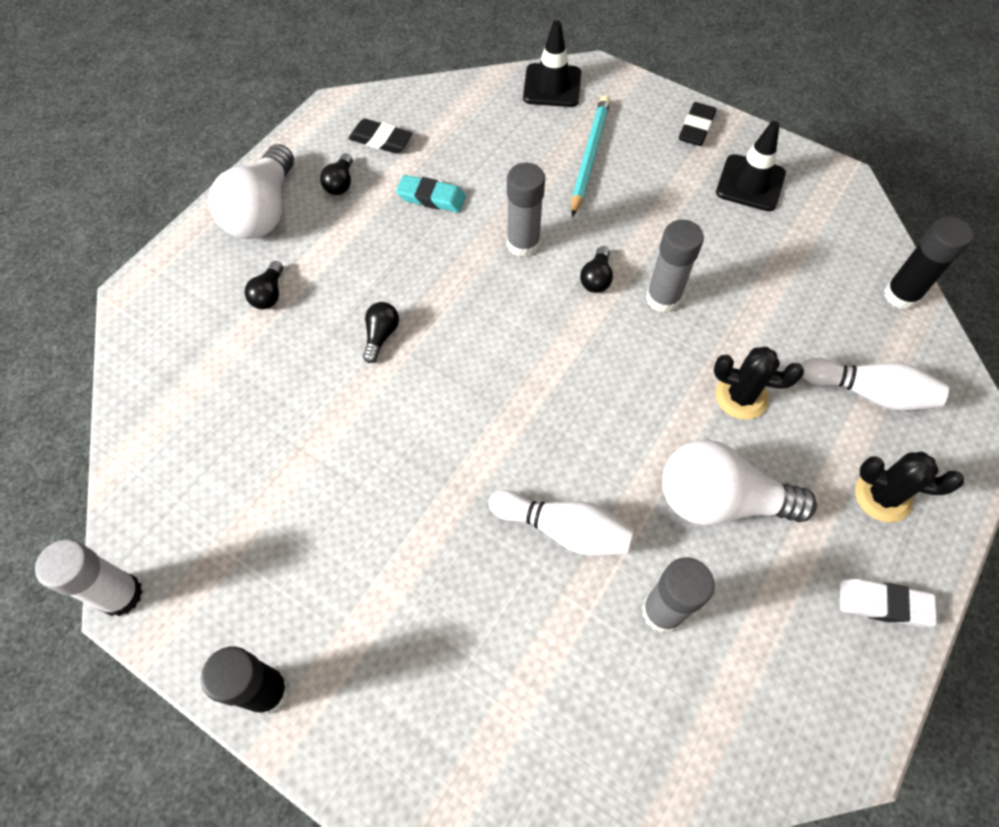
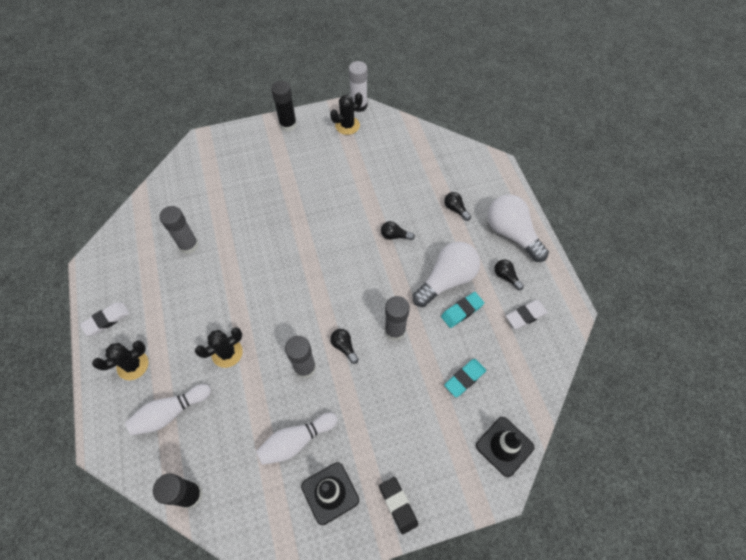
camera: 130 degrees right, 0 degrees up
black eraser [348,118,412,154] -> white eraser [506,300,548,329]
black light bulb [363,302,399,363] -> black light bulb turned 135 degrees clockwise [381,221,415,240]
white bowling pin [489,490,634,556] -> white bowling pin moved to [256,413,338,465]
turquoise pencil [571,96,611,217] -> none
white light bulb [662,440,817,525] -> white light bulb moved to [413,242,480,307]
none -> black cactus [330,92,363,135]
none -> turquoise eraser [444,359,486,397]

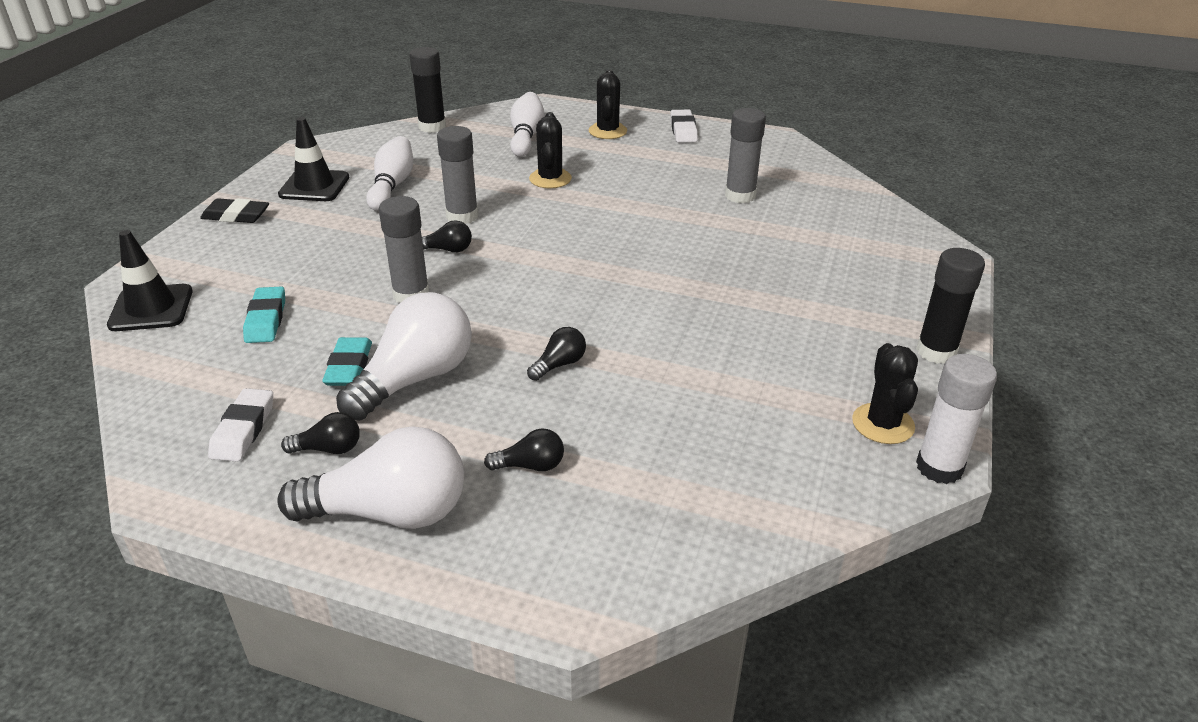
camera: 125 degrees right, 25 degrees down
white light bulb [413,242,480,307] -> white light bulb turned 135 degrees counterclockwise [336,292,472,420]

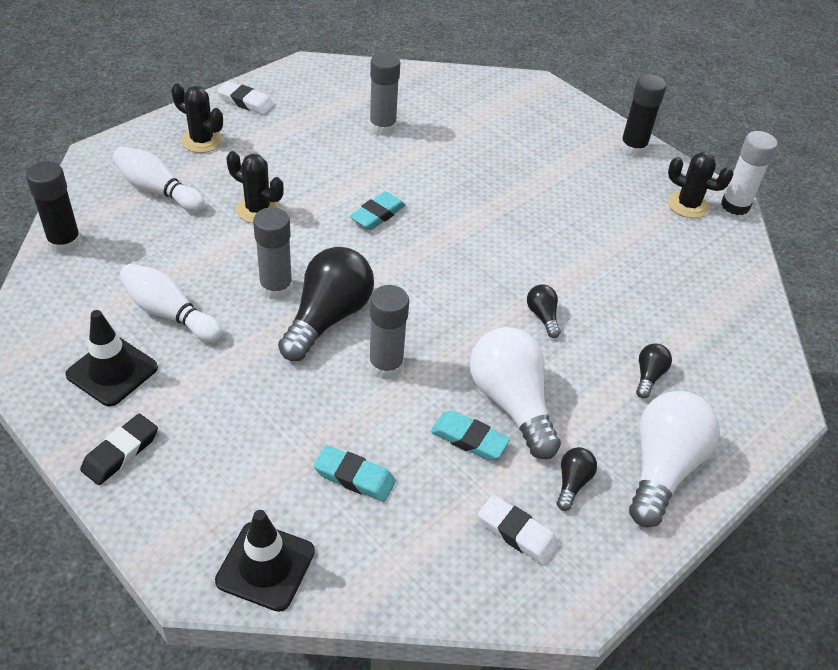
camera: 65 degrees left, 10 degrees up
black light bulb [422,220,472,252] -> black light bulb [278,247,374,361], size x2.19
none -> turquoise eraser [349,192,406,230]

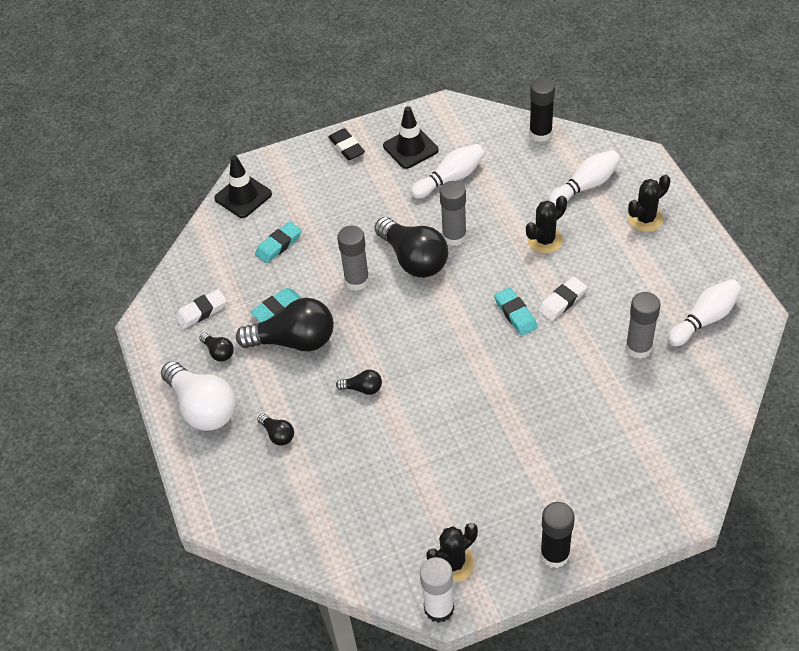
camera: 120 degrees right, 5 degrees up
white eraser [217,81,274,115] -> white eraser moved to [538,277,587,321]
white light bulb [470,327,561,459] -> black light bulb [236,298,334,351]
none -> white bowling pin [667,279,742,346]

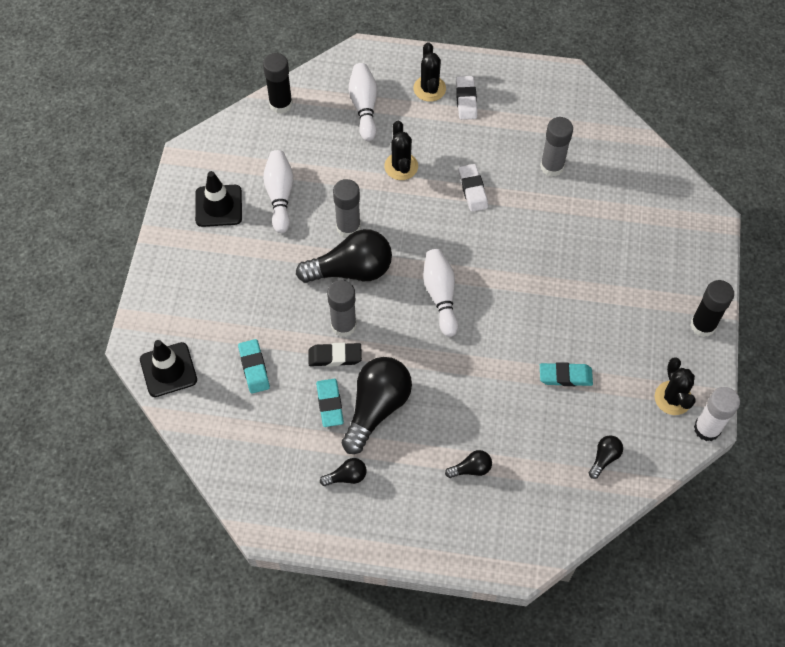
camera: 65 degrees left, 10 degrees up
white light bulb [161,361,236,431] -> none
white eraser [175,289,227,329] -> white eraser moved to [456,76,477,120]
black eraser [328,128,365,160] -> black eraser moved to [309,343,362,367]
black light bulb [336,370,382,395] -> black light bulb moved to [589,435,623,479]
turquoise eraser [494,287,537,336] -> turquoise eraser moved to [540,362,593,386]
white bowling pin [667,279,742,346] -> white bowling pin moved to [423,249,458,337]

